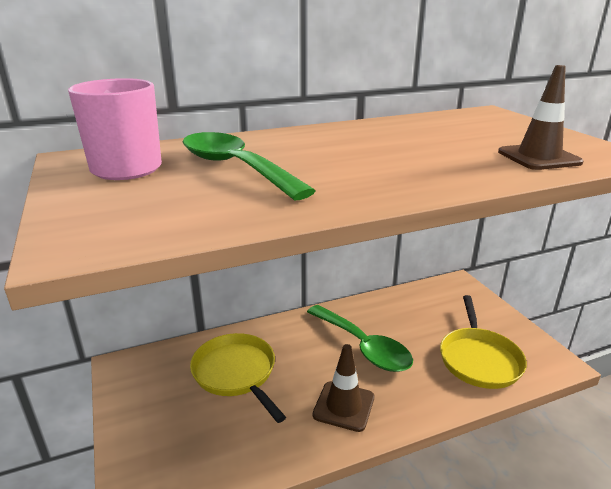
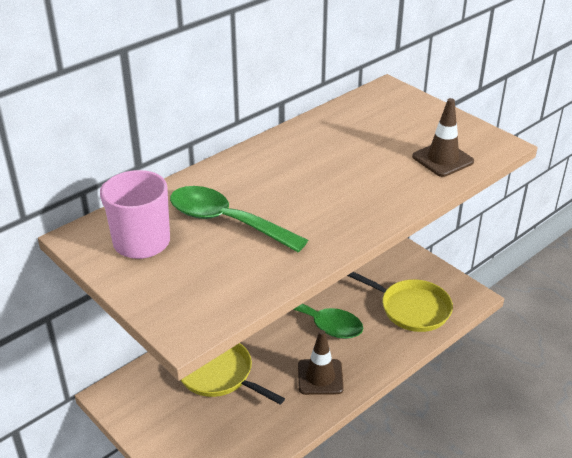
camera: 20 degrees left, 10 degrees up
yellow pan [440,295,527,389] -> yellow pan turned 45 degrees counterclockwise [347,272,453,332]

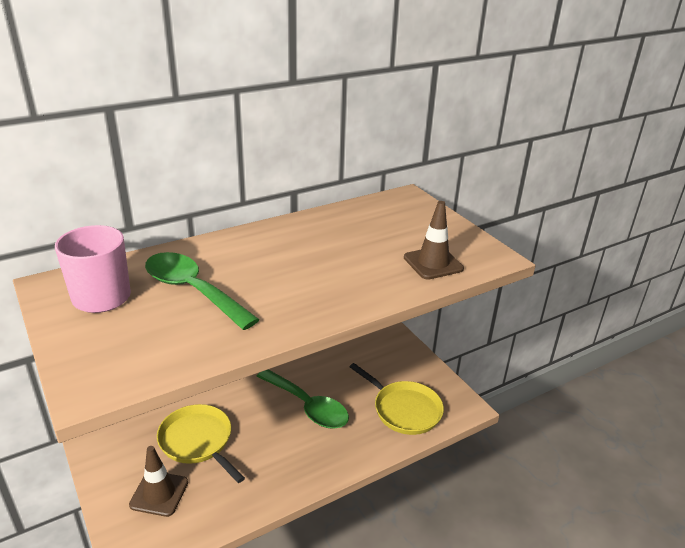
camera: 10 degrees right, 5 degrees down
brown traffic cone [298,330,344,395] -> brown traffic cone moved to [129,446,188,517]

